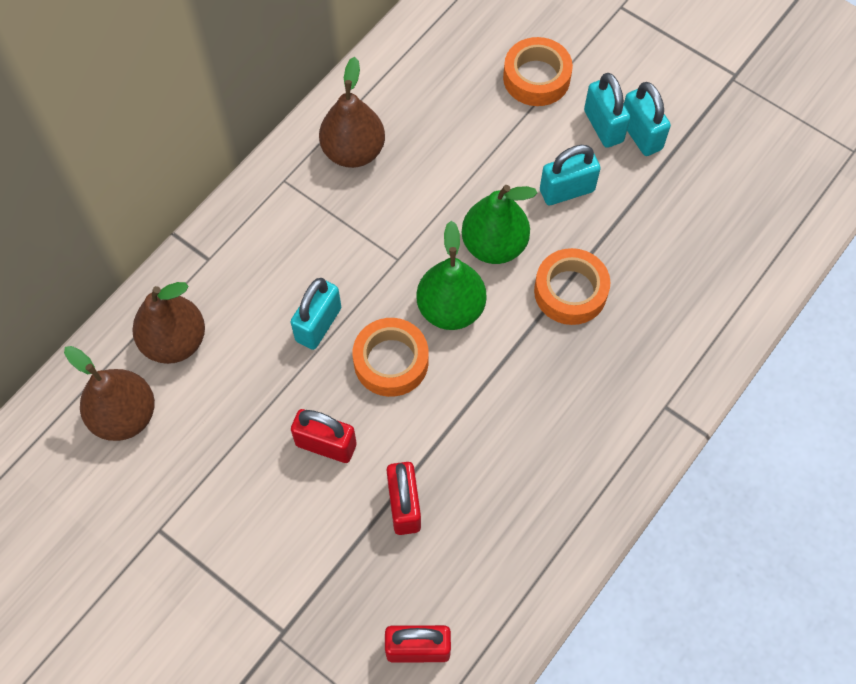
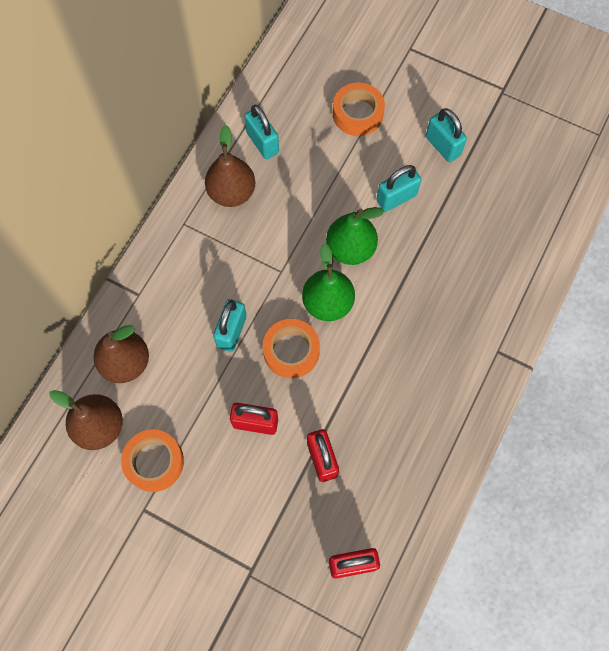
camera: 10 degrees left, 5 degrees up
orange tape [534,248,610,325] -> orange tape moved to [121,429,184,492]
turquoise padlock [584,73,630,148] -> turquoise padlock moved to [244,105,279,159]

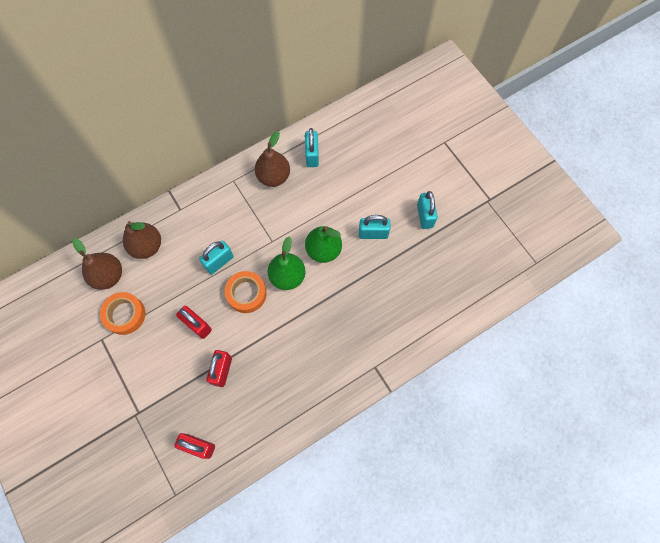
camera: 30 degrees right, 0 degrees up
orange tape [333,82,385,136] -> none

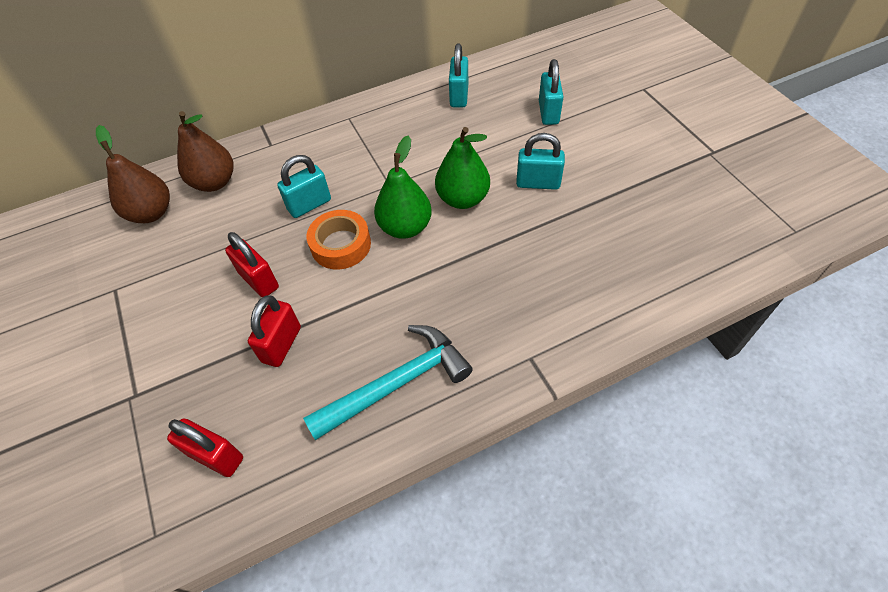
camera: 10 degrees right, 15 degrees down
orange tape [100,292,145,335] -> none
brown pear [255,131,290,187] -> none
turquoise padlock [417,191,438,229] -> turquoise padlock moved to [539,59,563,125]
none -> turquoise hammer [303,325,473,440]

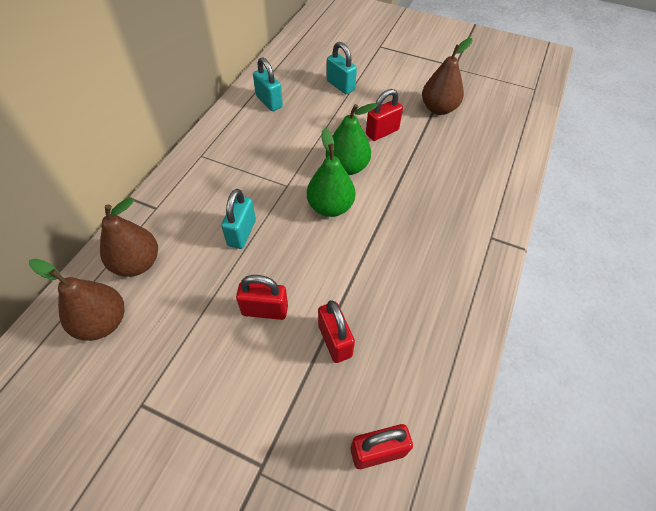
camera: 45 degrees left, 0 degrees up
turquoise hammer [303,325,473,440] -> none
orange tape [307,210,371,269] -> none
turquoise padlock [516,133,565,190] -> red padlock [366,89,403,141]
none -> brown pear [422,38,473,115]

